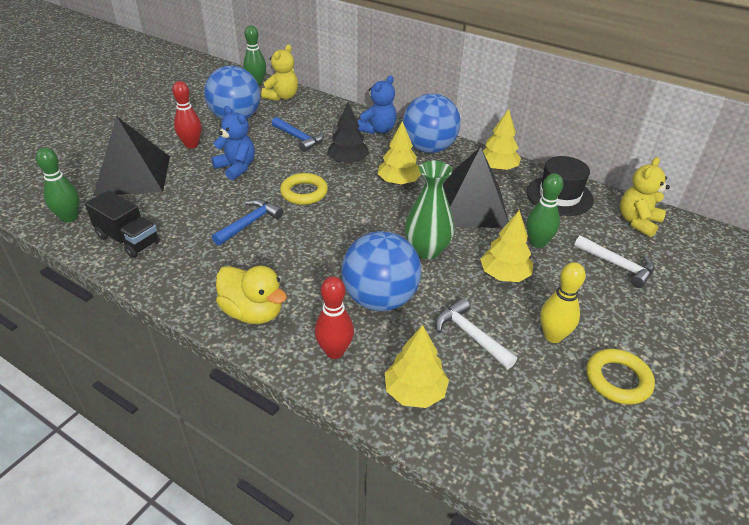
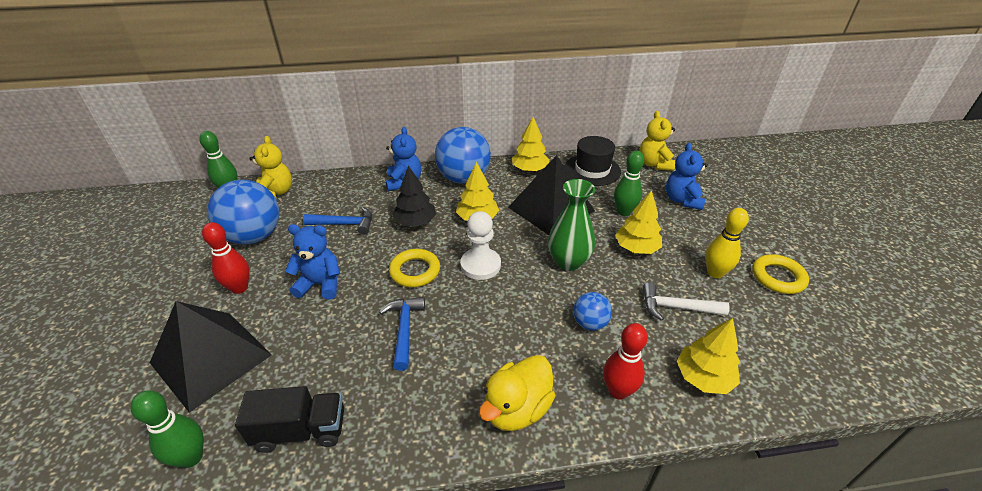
camera: 40 degrees left, 0 degrees up
yellow duck [216,266,287,324] -> yellow duck turned 135 degrees clockwise [479,355,555,431]
blue ball [341,231,421,311] -> blue ball [573,292,612,330], size x0.50
white hammer [574,235,654,288] -> blue teddy bear [666,143,708,210]
none -> white pawn [460,211,501,280]

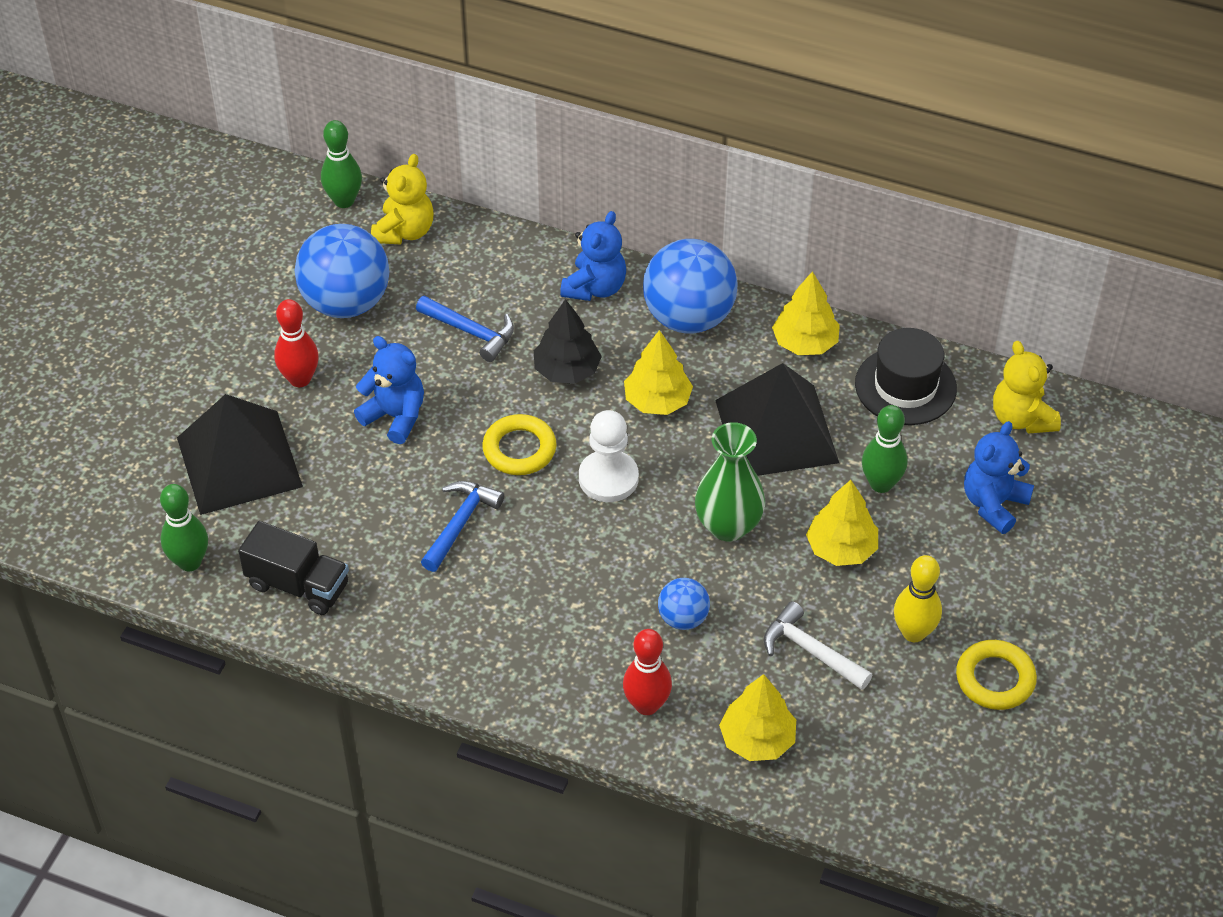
camera: 30 degrees right, 10 degrees up
yellow duck [479,355,555,431] -> none
yellow teddy bear [639,111,676,171] -> yellow teddy bear turned 45 degrees counterclockwise [993,341,1061,434]

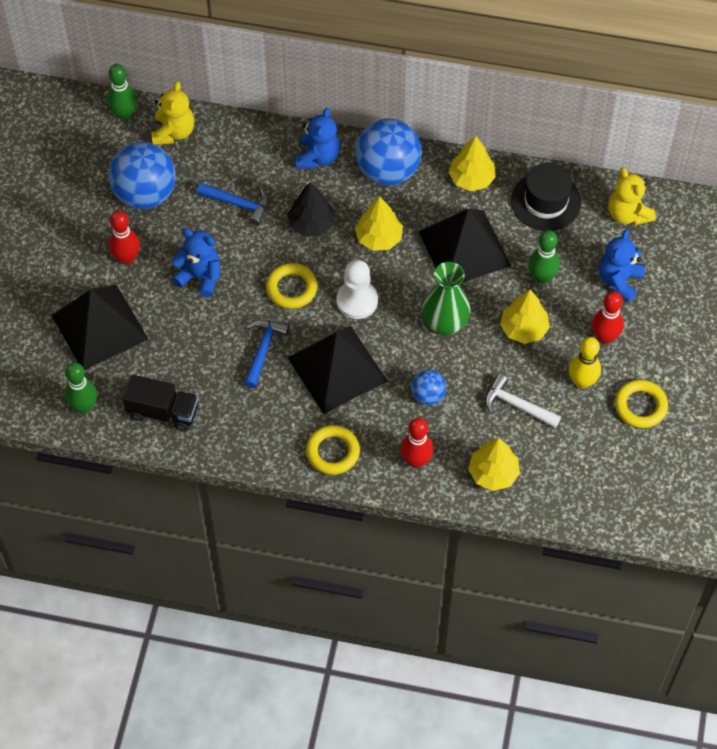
camera: 10 degrees left, 10 degrees up
none -> black pyramid [288,326,388,414]
none -> yellow ring [306,425,360,475]
none -> red bowling pin [592,291,624,344]

